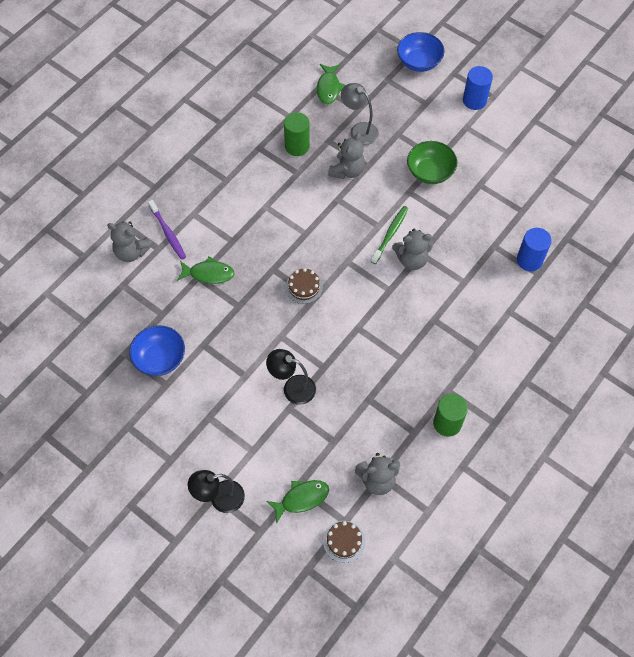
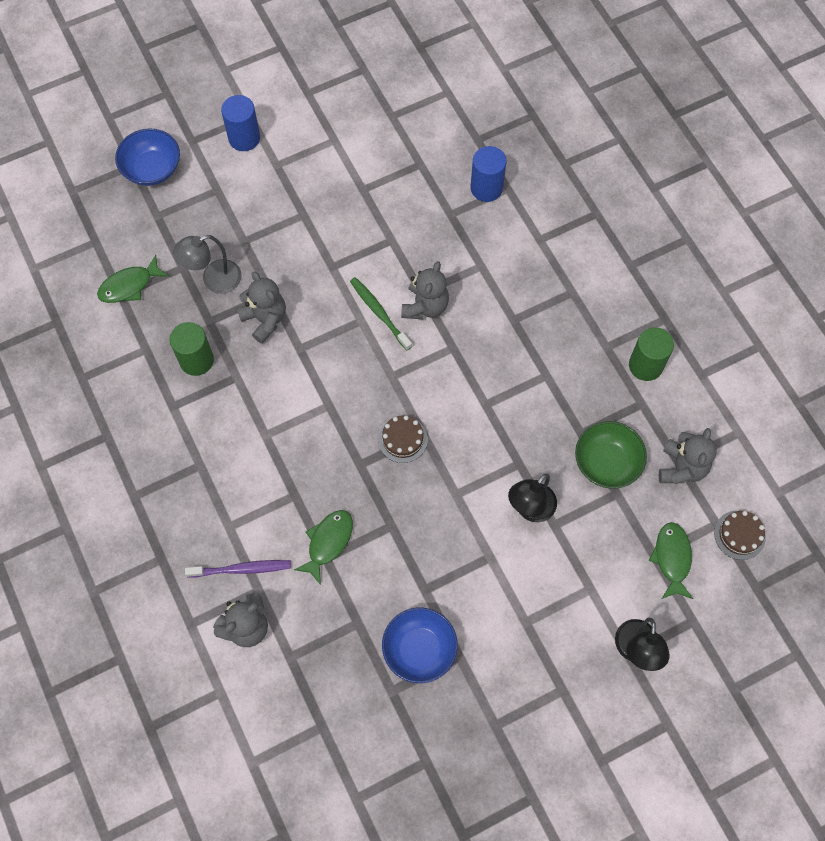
camera: 65 degrees left, 5 degrees up
green fish [317,64,345,104] -> green fish turned 120 degrees clockwise [97,254,169,303]
green bowl [407,141,457,184] -> green bowl moved to [575,421,647,489]

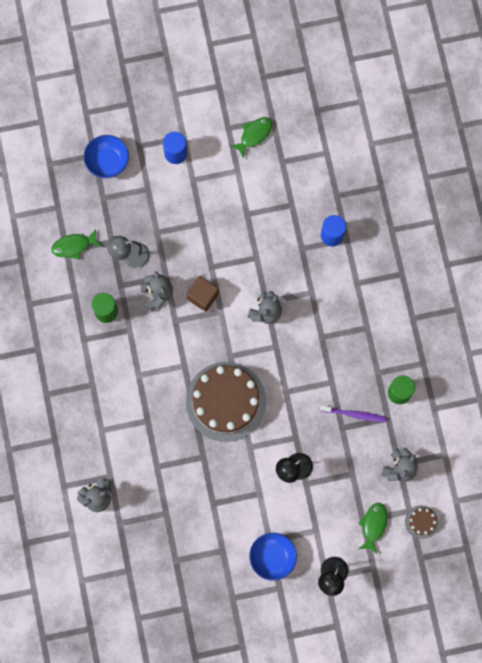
camera: 15 degrees right, 10 degrees up
purple toothbrush [185,560,291,577] -> purple toothbrush moved to [320,405,386,422]
green fish [294,510,353,585] -> green fish moved to [230,117,272,159]
green toothbrush [350,277,412,351] -> none
brown cake [378,415,428,463] -> brown cake [186,362,266,442], size x2.44
blue bowl [382,608,458,683] -> blue bowl moved to [249,533,297,581]
green bowl [575,421,647,489] -> none
none -> brown cube [187,276,219,312]

